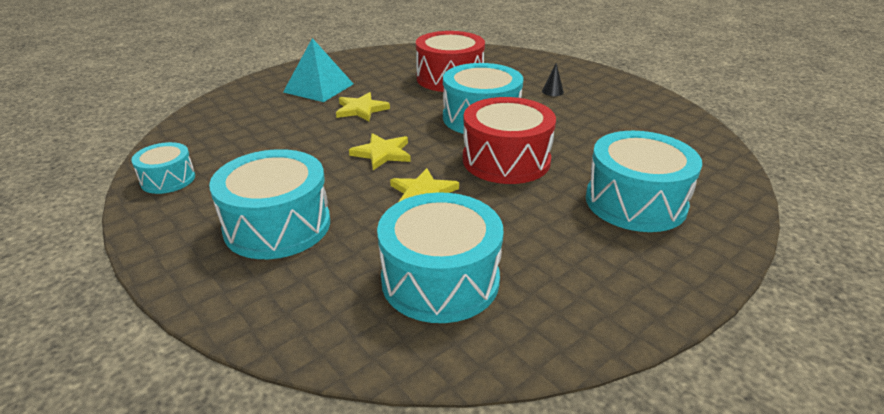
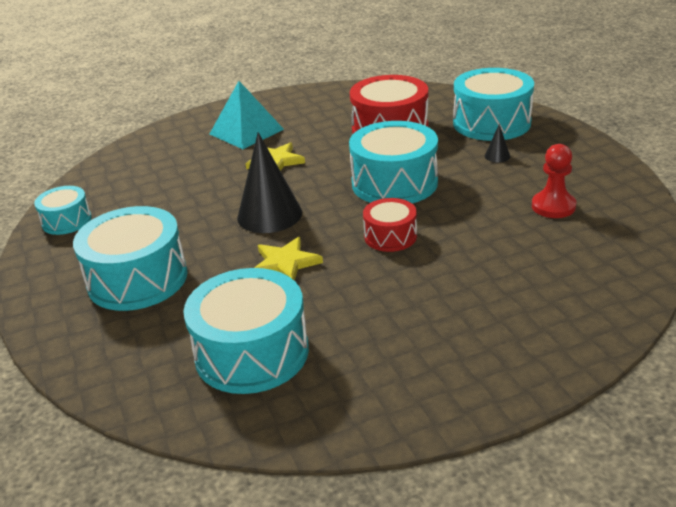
camera: 20 degrees right, 0 degrees up
yellow star [349,133,411,170] -> black cone [237,132,302,233]
red drum [463,97,556,184] -> red drum [363,198,417,252], size x0.55
turquoise drum [586,131,702,232] -> turquoise drum moved to [453,68,534,141]
none -> red pawn [532,144,576,218]

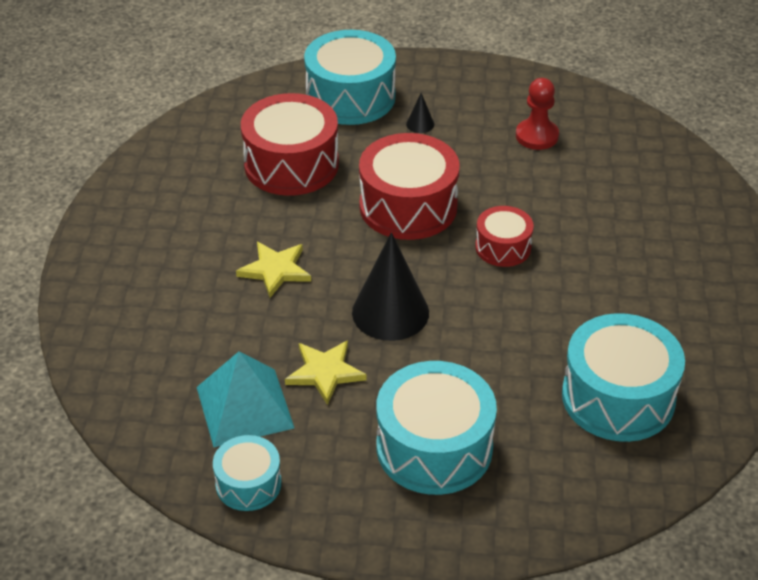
camera: 65 degrees left, 10 degrees up
turquoise pyramid [210,81,284,149] -> turquoise pyramid moved to [197,351,294,447]
yellow star [254,237,323,281] -> yellow star moved to [285,340,366,405]
turquoise drum [349,121,438,203] -> red drum [359,133,460,240]

